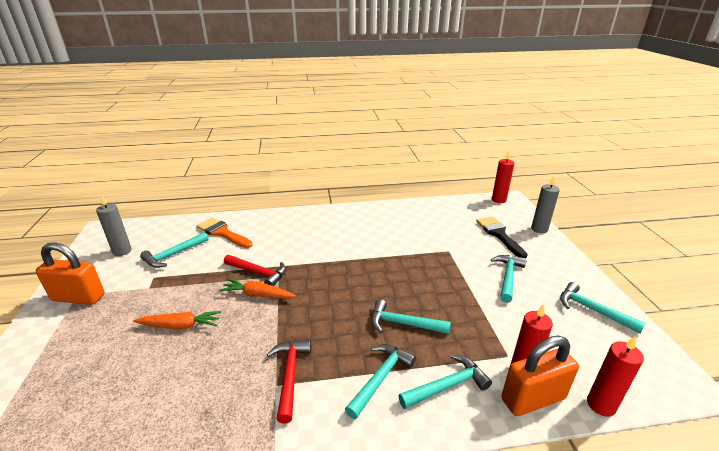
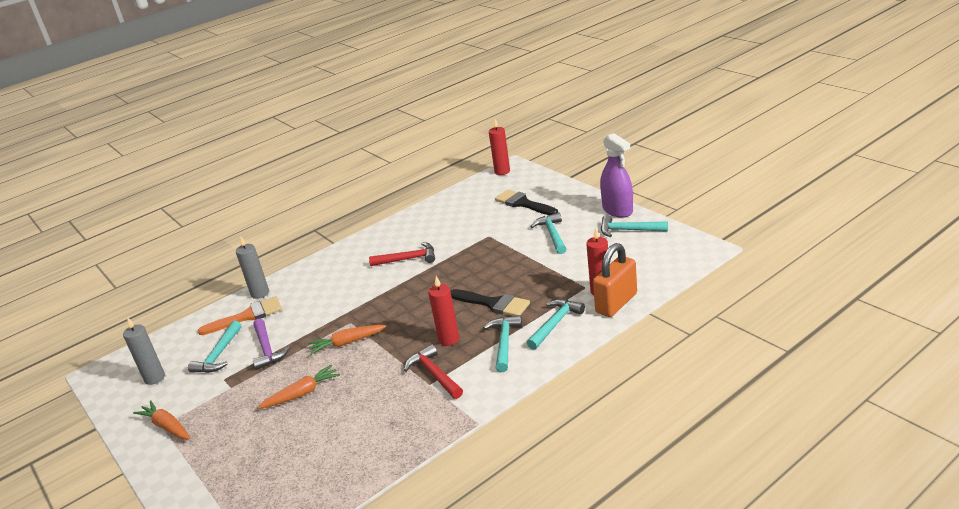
camera: 25 degrees left, 0 degrees up
orange padlock [36,242,105,305] -> orange carrot [133,400,190,439]
orange brush [197,218,253,248] -> orange brush turned 150 degrees clockwise [198,296,282,335]
red hammer [224,255,286,286] -> red hammer moved to [369,242,435,266]
turquoise hammer [371,299,451,334] -> black brush [451,289,530,316]
grey candle [531,176,560,233] -> grey candle moved to [236,236,269,299]
red candle [587,336,644,417] -> red candle moved to [428,276,459,346]
none -> purple hammer [252,318,290,370]
none -> purple spray bottle [600,133,633,218]

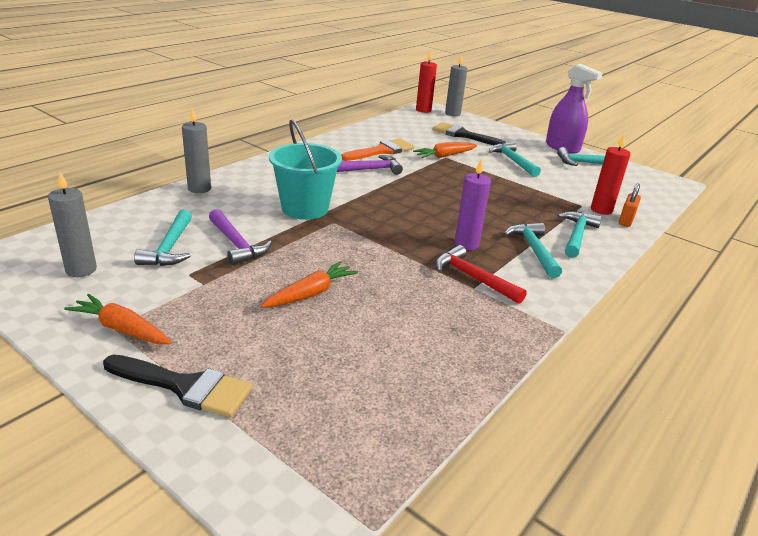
camera: 20 degrees left, 0 degrees up
orange brush [198,296,282,335] -> orange brush moved to [341,139,414,161]
orange carrot [308,325,387,354] -> orange carrot moved to [413,142,477,158]
red hammer [369,242,435,266] -> purple hammer [337,155,403,175]
red candle [428,276,459,346] -> purple candle [454,159,491,250]
black brush [451,289,530,316] -> black brush moved to [103,355,253,417]
orange padlock [593,243,637,317] -> orange padlock [619,183,641,227], size x0.55
none -> turquoise bucket [269,119,342,220]
none -> grey candle [445,55,467,116]

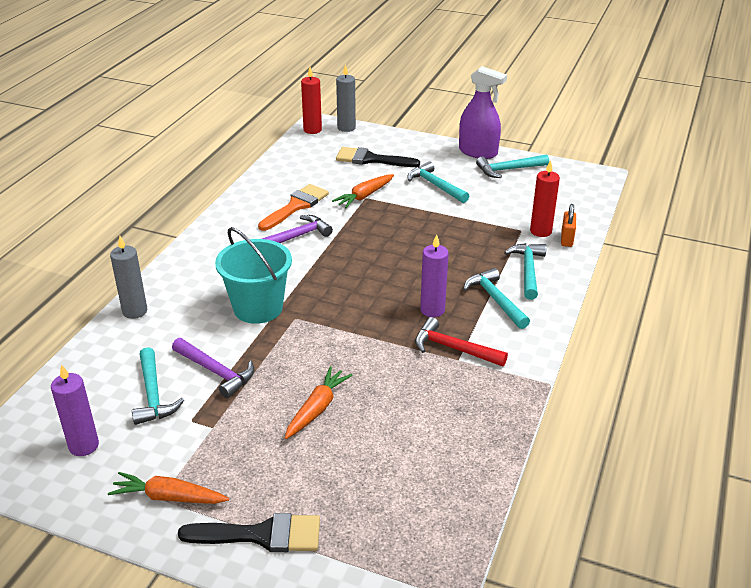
camera: 15 degrees left, 5 degrees up
grey candle [48,172,97,277] -> purple candle [51,364,99,456]

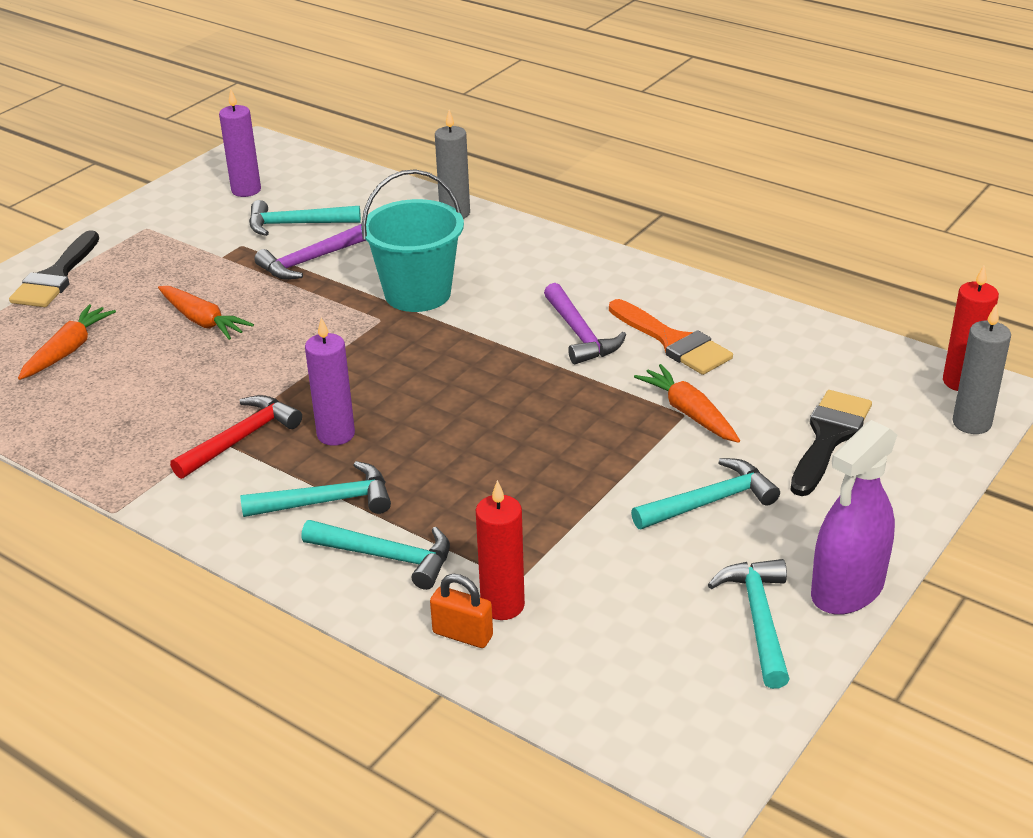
camera: 105 degrees right, 0 degrees up
orange carrot [108,472,229,504] -> orange carrot moved to [18,304,116,380]

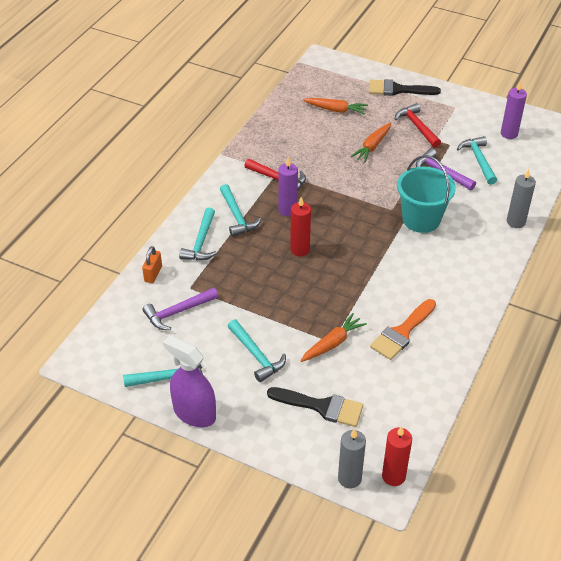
camera: 80 degrees right, 10 degrees up
red candle [476,480,525,620] -> red candle moved to [290,197,311,257]
purple hammer [544,283,626,364] -> purple hammer moved to [143,287,218,330]
none -> red hammer [395,103,441,148]

